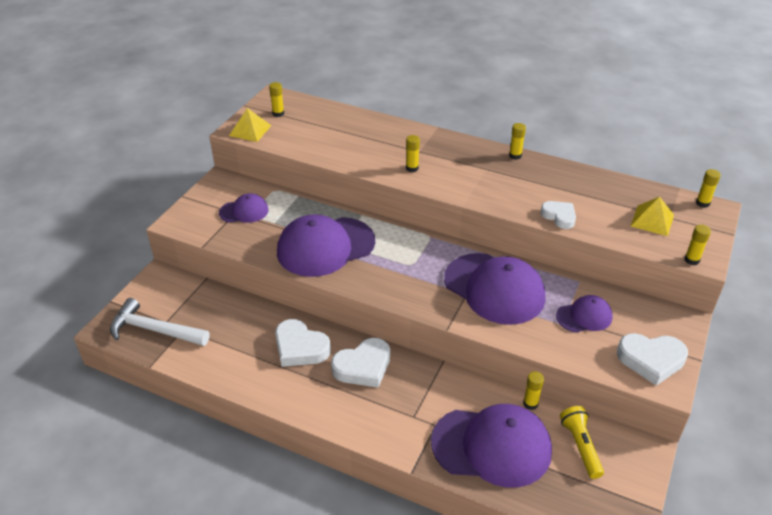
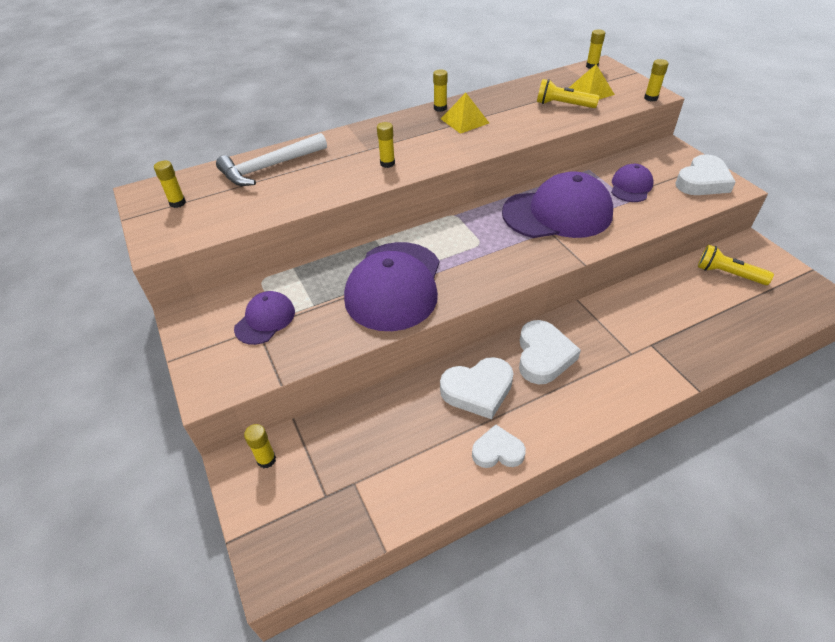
camera: 50 degrees left, 5 degrees up
white hammer [110,298,209,346] -> white hammer moved to [216,133,327,186]
yellow pyramid [229,108,272,142] -> yellow pyramid moved to [441,93,489,134]
purple cap [431,404,552,488] -> none
yellow glue stick [523,371,544,410] -> yellow glue stick moved to [244,424,276,468]
white heart [540,201,576,229] -> white heart moved to [472,424,526,468]
none -> yellow flashlight [537,79,599,108]

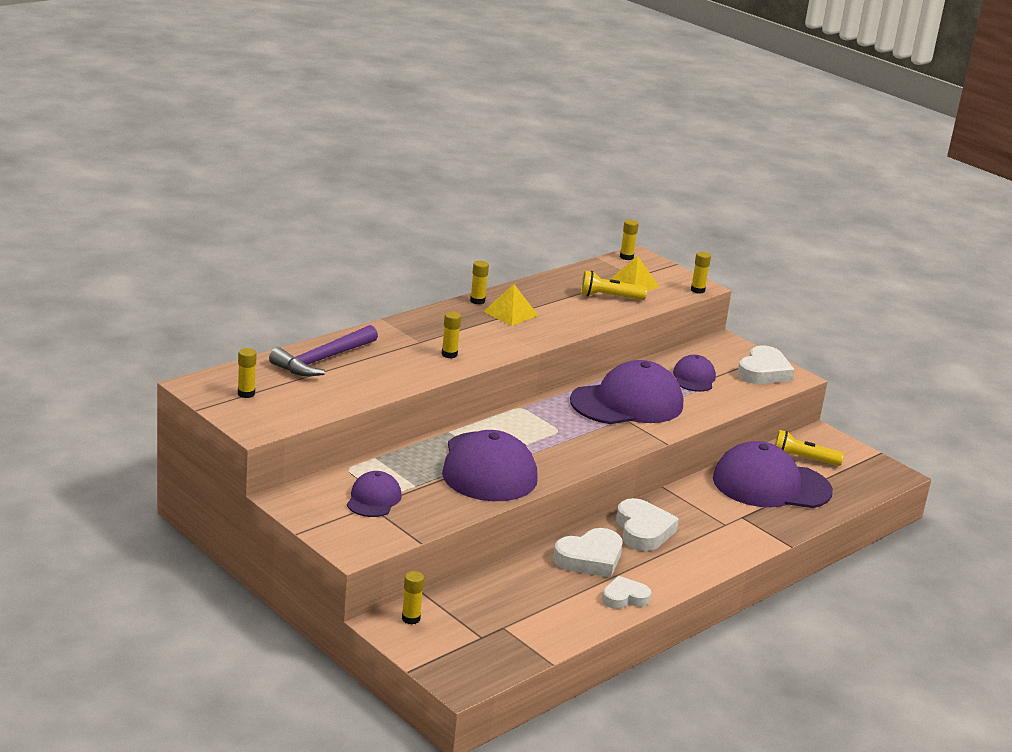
camera: 20 degrees left, 20 degrees down
white hammer [216,133,327,186] -> purple hammer [269,325,378,376]
none -> purple cap [713,441,833,508]

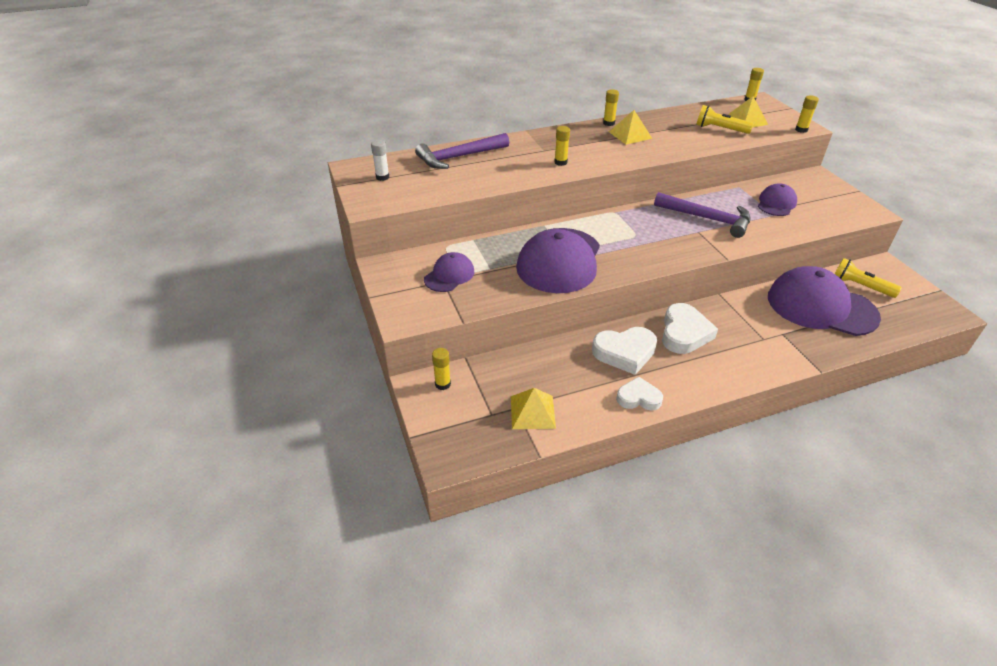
camera: 25 degrees right, 15 degrees up
yellow glue stick [238,348,257,398] -> white glue stick [371,140,389,181]
purple cap [570,360,683,424] -> purple hammer [654,192,750,238]
white heart [737,345,795,384] -> none
none -> yellow pyramid [511,388,556,429]

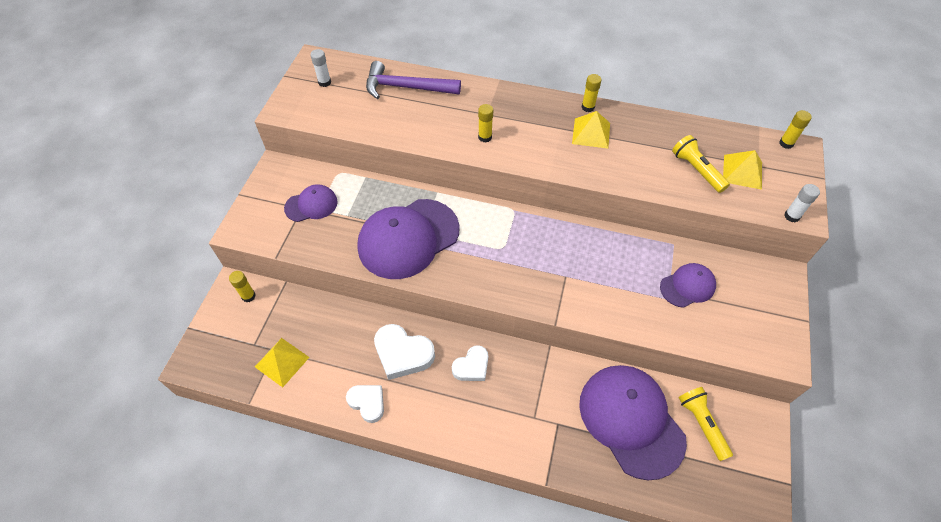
camera: 35 degrees right, 15 degrees up
purple hammer [654,192,750,238] -> none
white heart [662,303,718,354] -> white heart [452,345,488,381], size x0.65
yellow glue stick [795,96,819,133] -> white glue stick [784,184,820,222]

